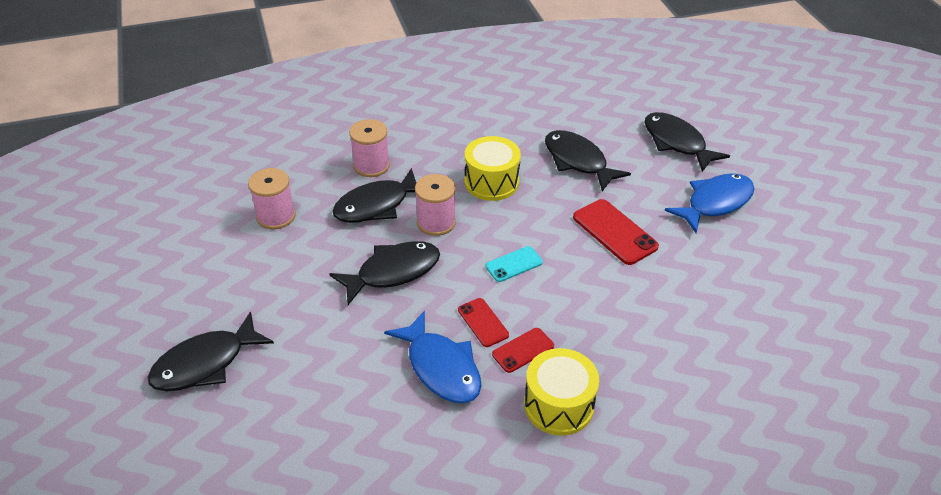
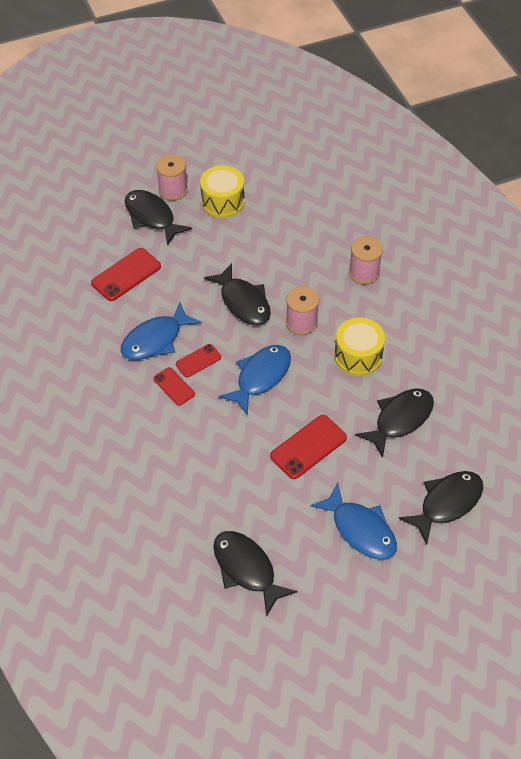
camera: 85 degrees right, 10 degrees up
pink spool [248,168,296,229] -> pink spool moved to [156,154,188,201]
black fish [332,168,417,223] -> black fish moved to [213,531,298,617]
turquoise phone [485,246,543,282] -> blue fish [218,345,291,416]
yellow drum [524,348,599,436] -> yellow drum moved to [200,165,245,218]
none -> red phone [91,248,161,301]

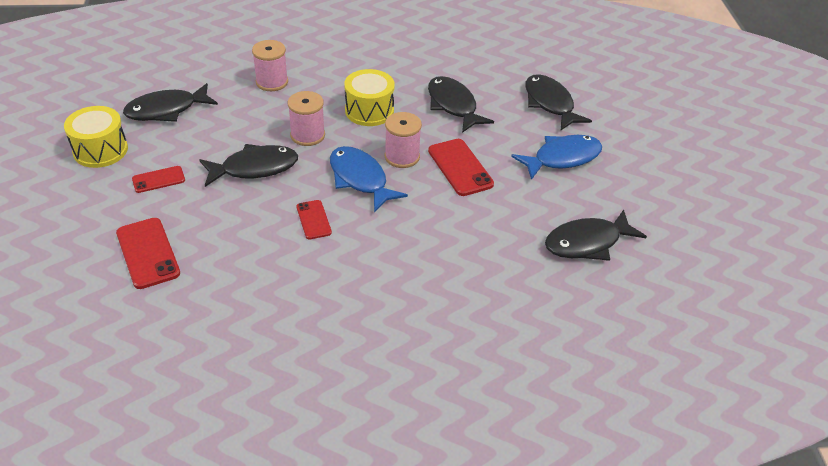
camera: 75 degrees left, 10 degrees down
blue fish [121,302,202,360] -> none
black fish [125,190,192,245] -> black fish moved to [123,83,218,122]
red phone [153,367,195,406] -> red phone moved to [132,166,185,193]
pink spool [156,154,188,201] -> pink spool moved to [385,112,422,168]

